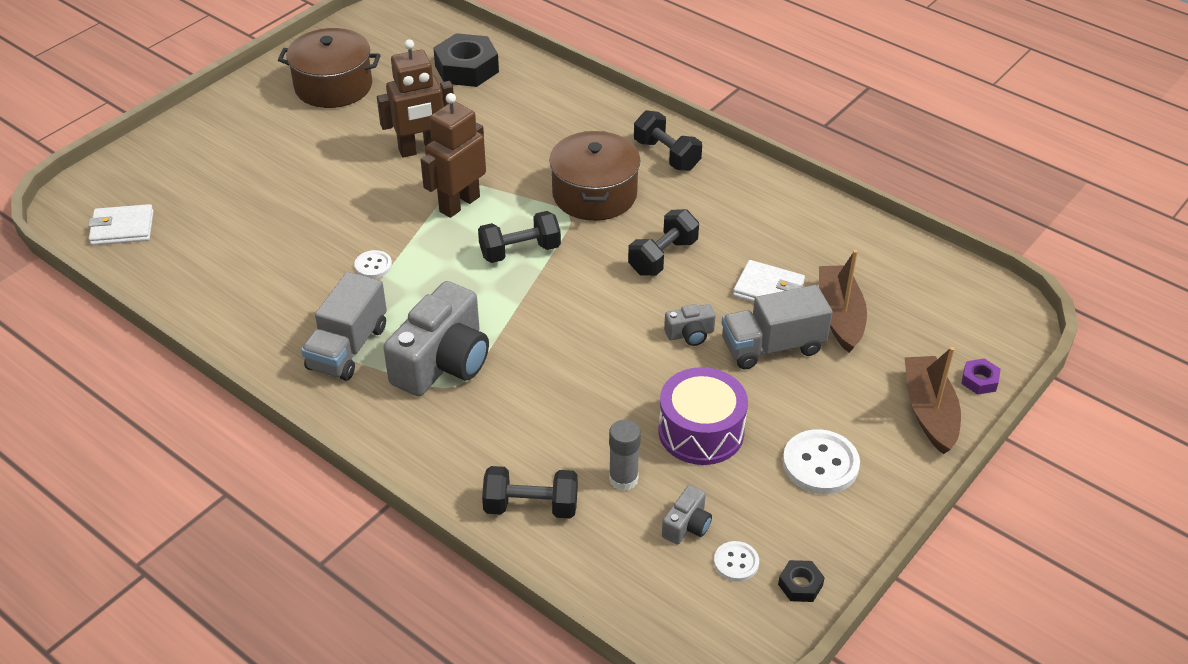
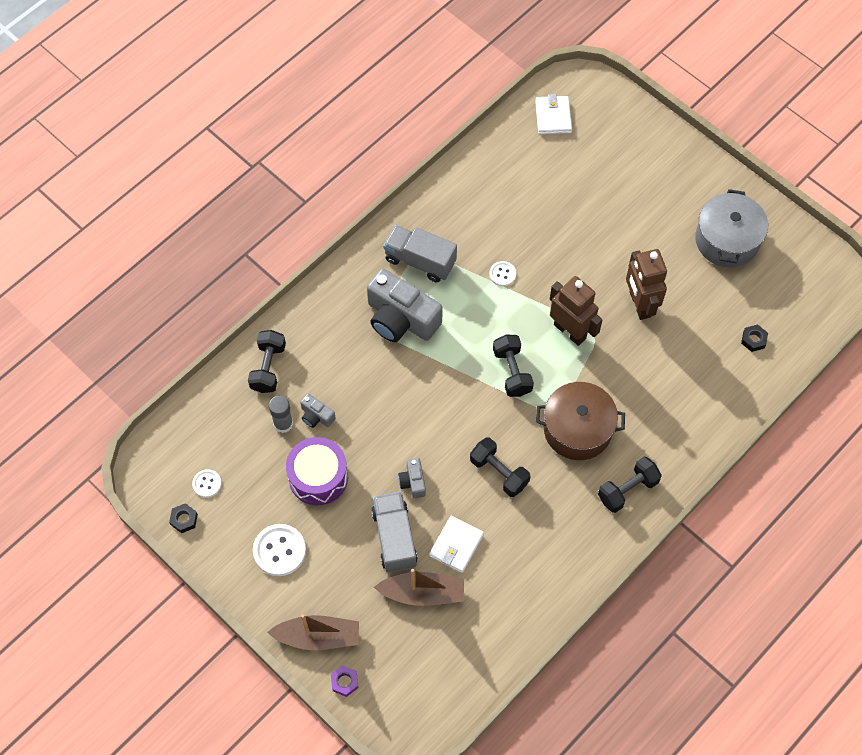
camera: 95 degrees right, 20 degrees up
brown pot [278,28,380,108] -> grey pot [695,189,768,267]
black nut [433,33,499,87] -> black nut [741,324,768,352], size x0.47
grey camera [662,485,712,545] -> grey camera moved to [300,394,336,428]

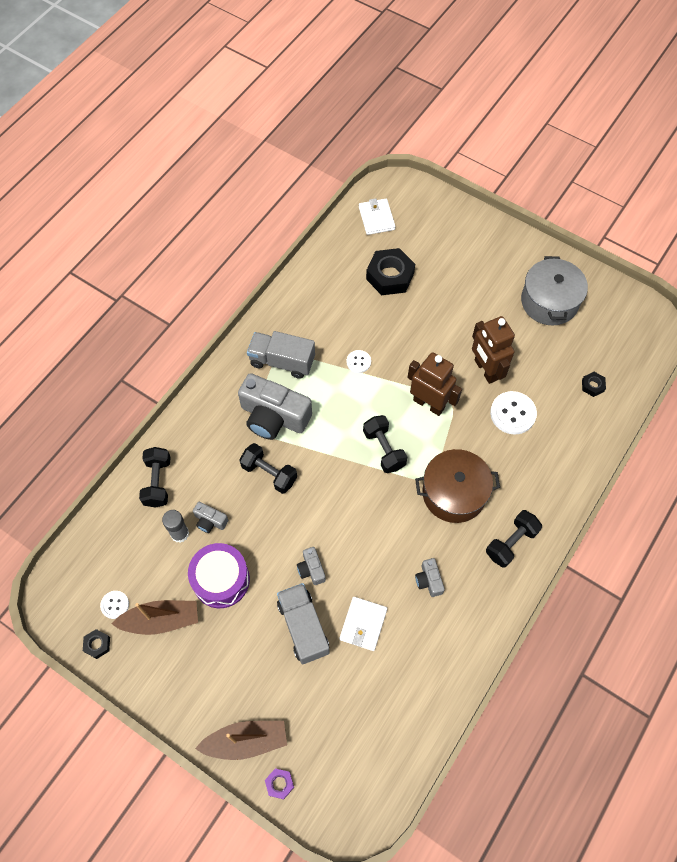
camera: 10 degrees left, 0 degrees up
white button [253,524,306,576] -> white button moved to [490,391,537,435]
brown boat [374,569,464,606] -> brown boat moved to [111,600,198,635]
black dumbbell [470,437,530,497] -> black dumbbell moved to [239,443,297,494]
none -> black nut [366,248,415,295]
none -> grey camera [415,558,445,597]

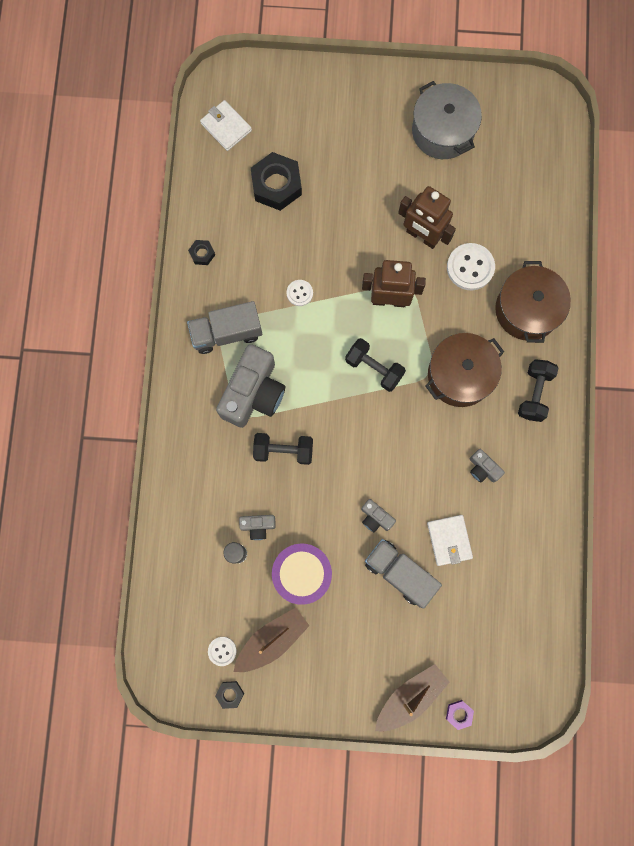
camera: 30 degrees left, 15 degrees up
black dumbbell [139,447,171,508] -> none
grey camera [238,373,312,440] -> grey camera turned 60 degrees counterclockwise [216,344,285,428]
black nut [582,372,606,397] -> black nut moved to [188,240,215,265]
none -> brown pot [495,261,571,343]

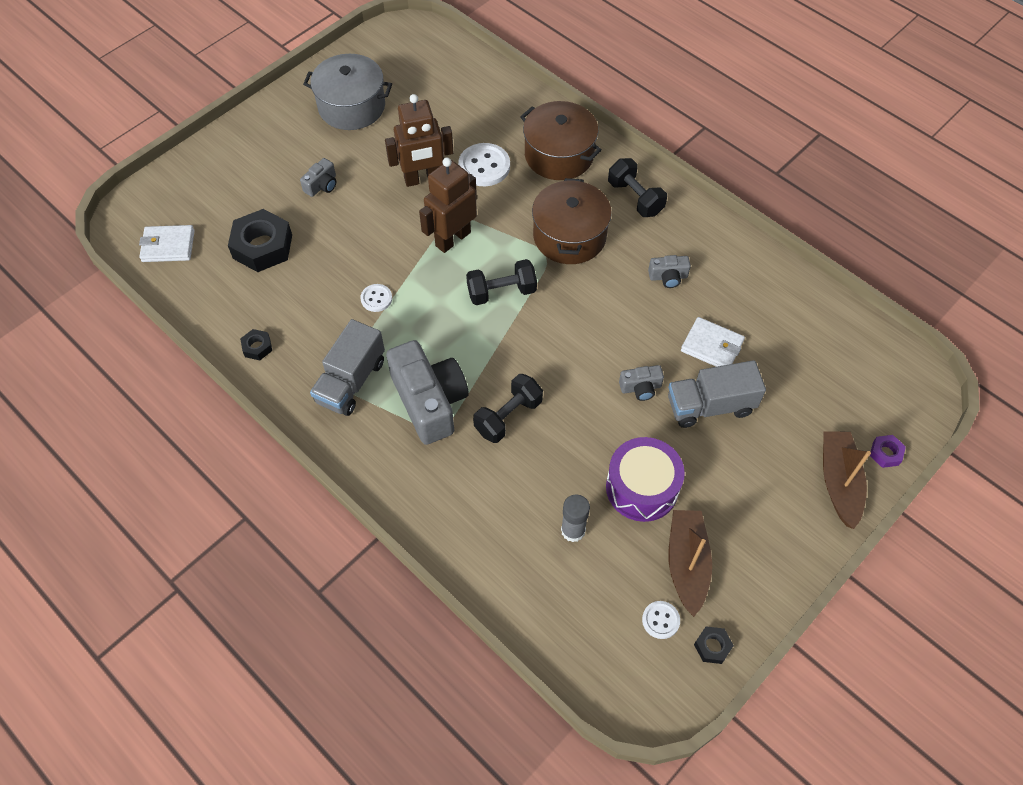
camera: 50 degrees left, 20 degrees down
grey camera [239,515,276,540] -> grey camera moved to [300,158,336,197]

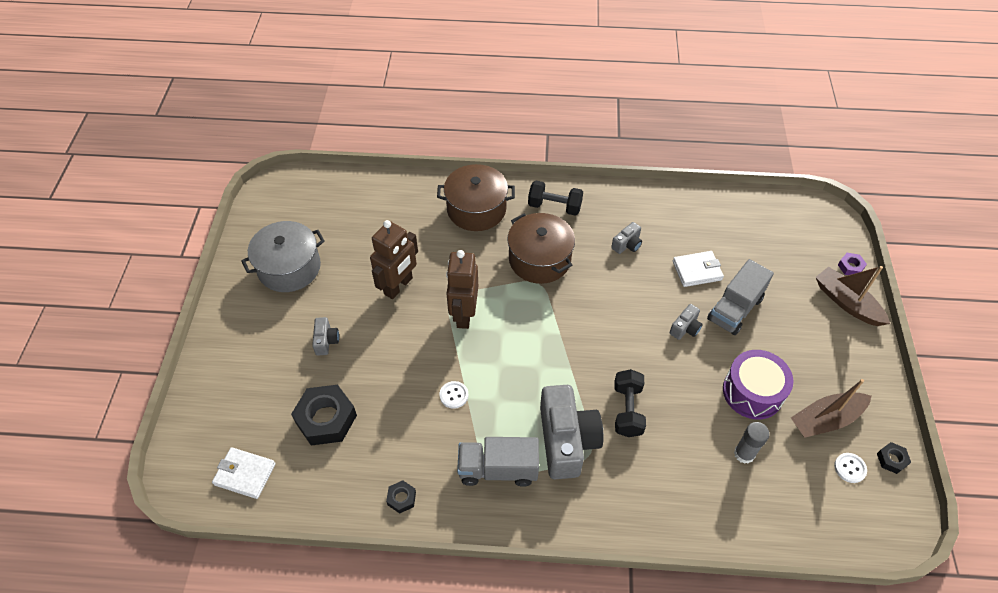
camera: 40 degrees left, 5 degrees down
white wallet [139,225,195,262] -> white wallet turned 60 degrees clockwise [212,447,275,499]
grey truck [310,319,385,416] -> grey truck turned 105 degrees clockwise [457,437,539,487]
grey camera [386,340,469,445] -> grey camera turned 60 degrees clockwise [540,385,603,479]
white button [458,143,510,186] -> none
black dumbbell [466,259,537,305] -> none
brown boat [669,510,712,617] -> brown boat turned 75 degrees counterclockwise [791,379,872,438]

